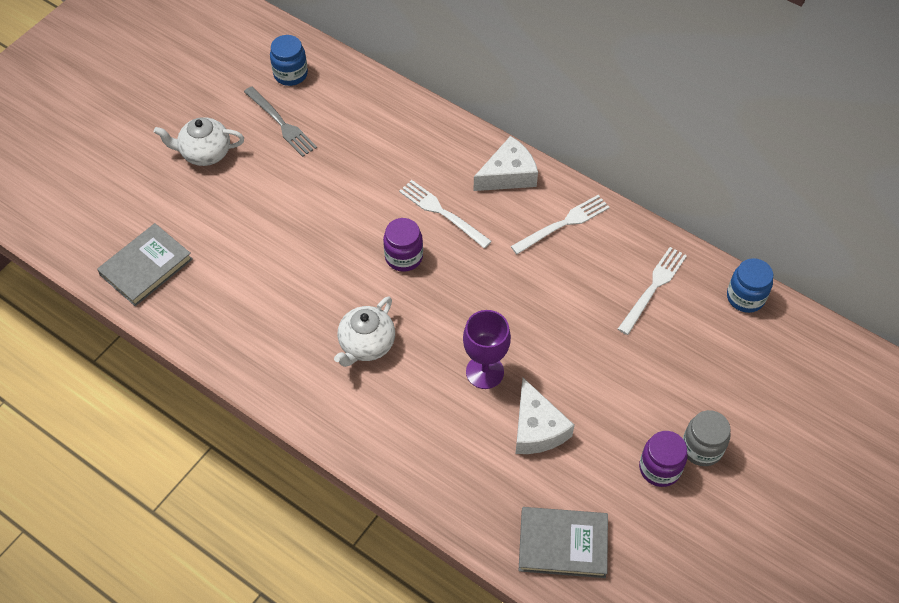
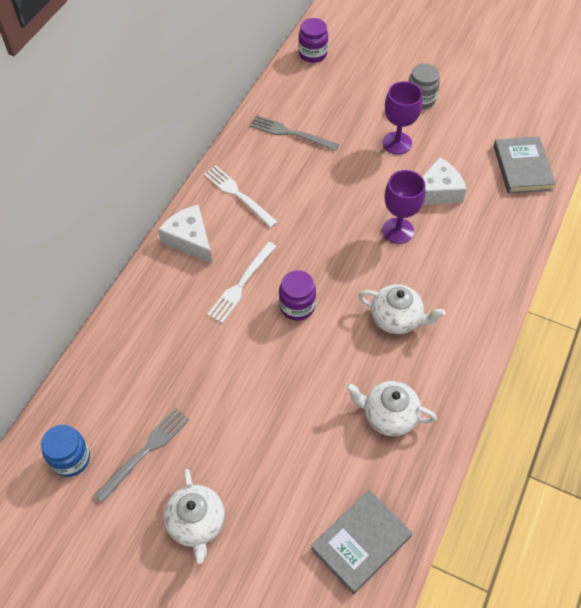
camera: 100 degrees left, 0 degrees up
grey book [97,223,193,306] -> grey book turned 75 degrees counterclockwise [311,490,412,594]
white fork [618,247,687,335] -> grey fork [250,115,339,151]
purple jar [639,431,688,487] -> purple jar moved to [298,18,328,63]
blue jar [727,258,773,313] -> none
none -> white teapot [346,381,437,436]
none -> purple goblet [382,81,423,154]

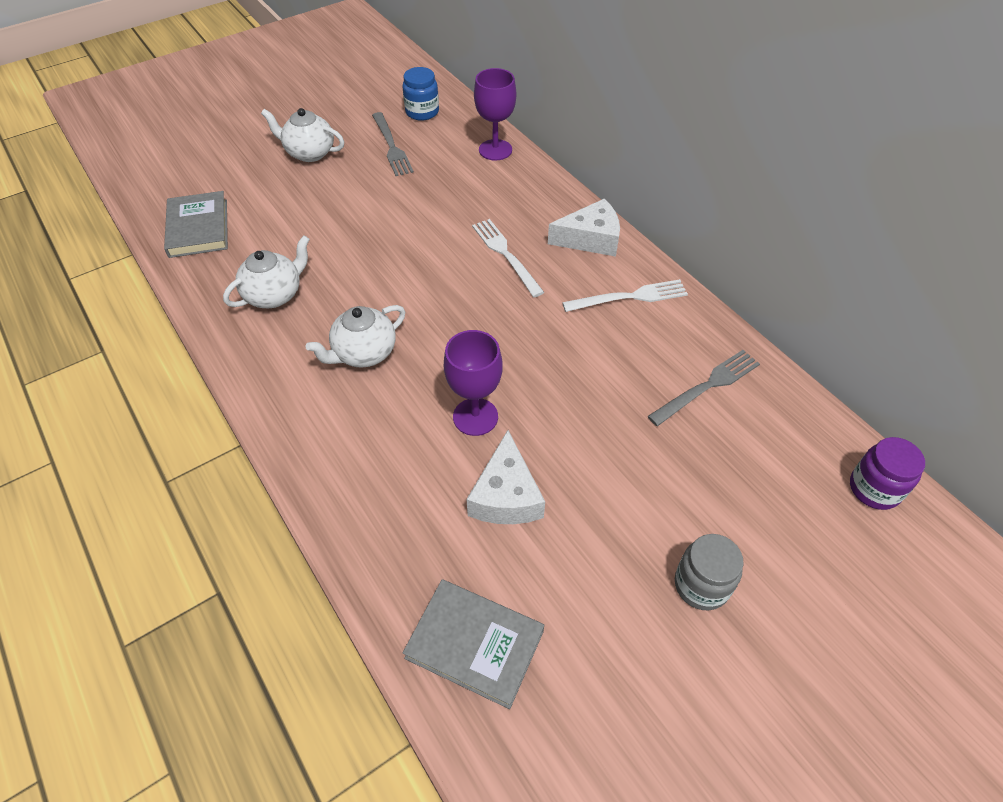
camera: 120 degrees right, 5 degrees down
purple jar [279,270,316,321] -> none
purple goblet [382,81,423,154] -> purple goblet moved to [474,68,516,160]

